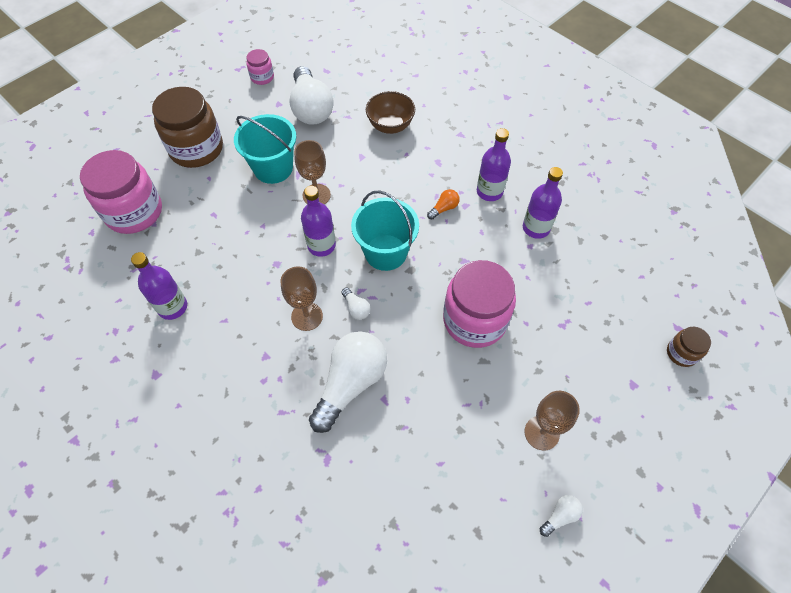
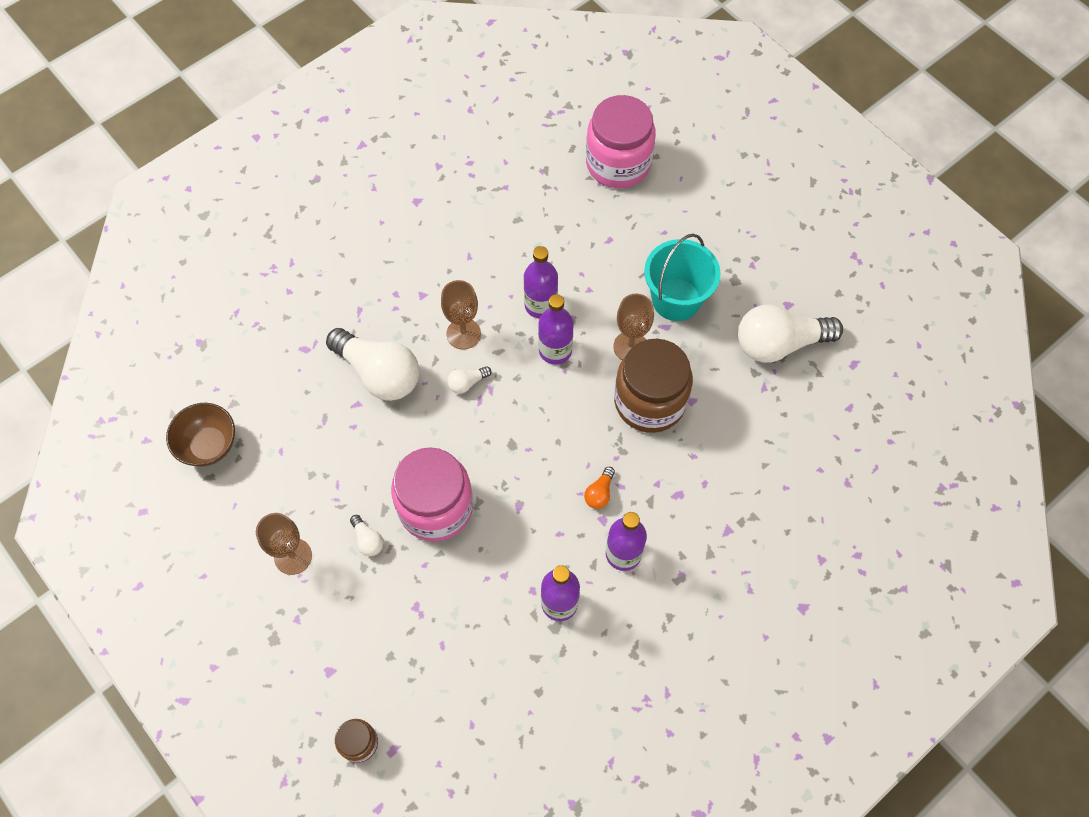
camera: 95 degrees right, 5 degrees up
purple bottle [131,252,187,320] -> purple bottle moved to [524,246,558,319]
brown jar [152,87,223,168] -> brown jar moved to [614,339,693,433]
pink jar [246,49,274,85] -> none
turquoise bucket [351,190,419,271] -> none
brown bowl [366,91,415,134] -> brown bowl moved to [166,403,235,467]
orange light bulb [427,189,460,219] -> orange light bulb turned 60 degrees clockwise [584,467,615,509]
white light bulb [540,495,583,537] -> white light bulb moved to [350,515,384,556]

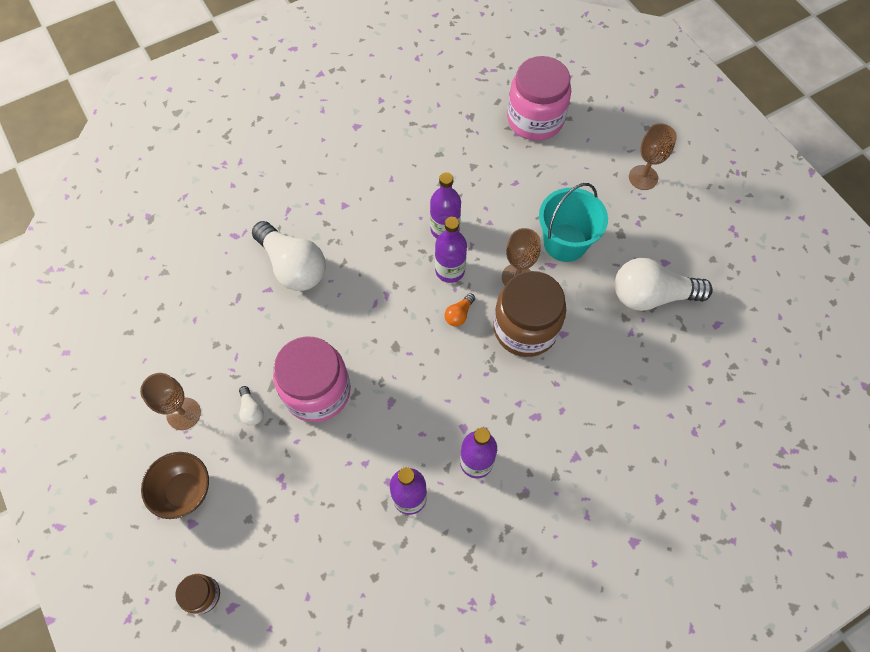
camera: 10 degrees right, 0 degrees up
brown bowl [166,403,235,467] -> brown bowl moved to [141,452,209,519]
brown goblet [441,280,481,349] -> brown goblet moved to [629,123,677,190]
white light bulb [447,366,492,394] -> none
orange light bulb [584,467,615,509] -> orange light bulb moved to [445,293,475,326]

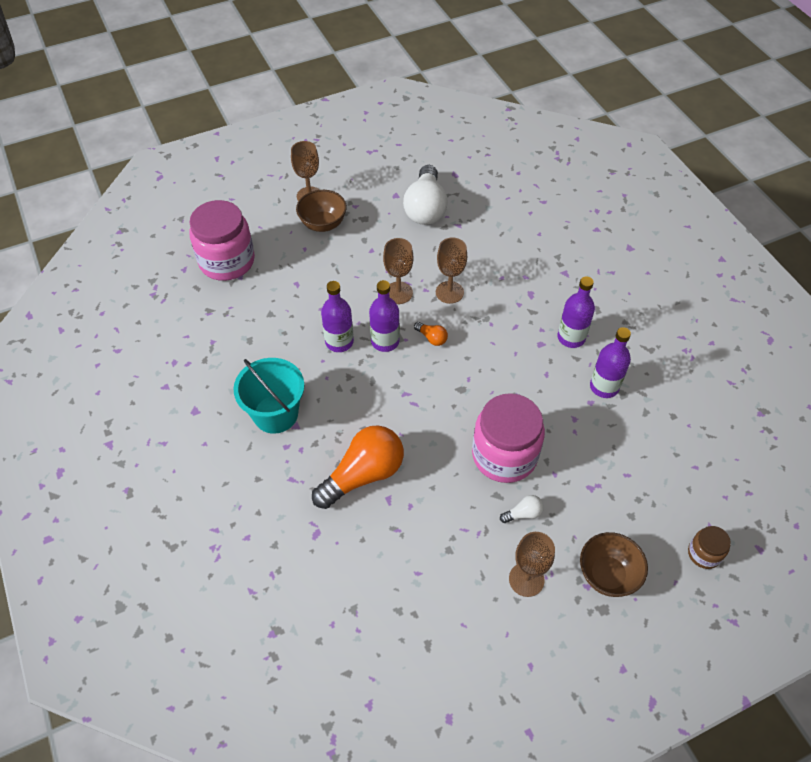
camera: 85 degrees left, 10 degrees down
white light bulb [252,221,326,291] -> orange light bulb [312,425,404,509]
brown jar [493,271,566,357] -> brown goblet [436,237,467,304]
turquoise bucket [539,183,608,262] -> turquoise bucket moved to [233,358,304,434]
none -> brown bowl [296,190,347,232]

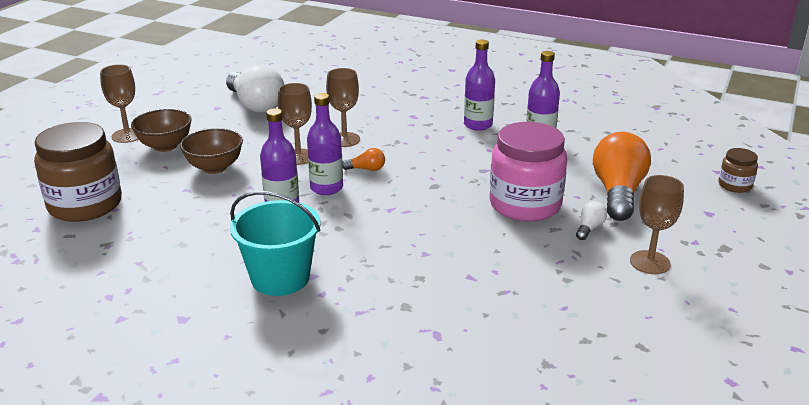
camera: 40 degrees left, 25 degrees down
pink jar [189,200,255,281] -> brown jar [34,122,122,222]
orange light bulb [312,425,404,509] -> orange light bulb moved to [593,132,651,221]
brown bowl [580,532,648,597] -> brown bowl moved to [180,128,243,174]

